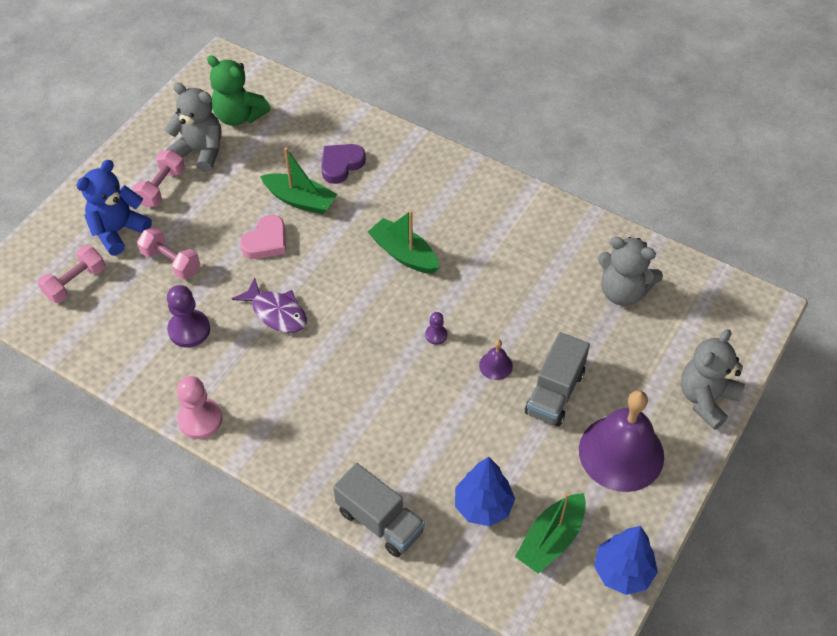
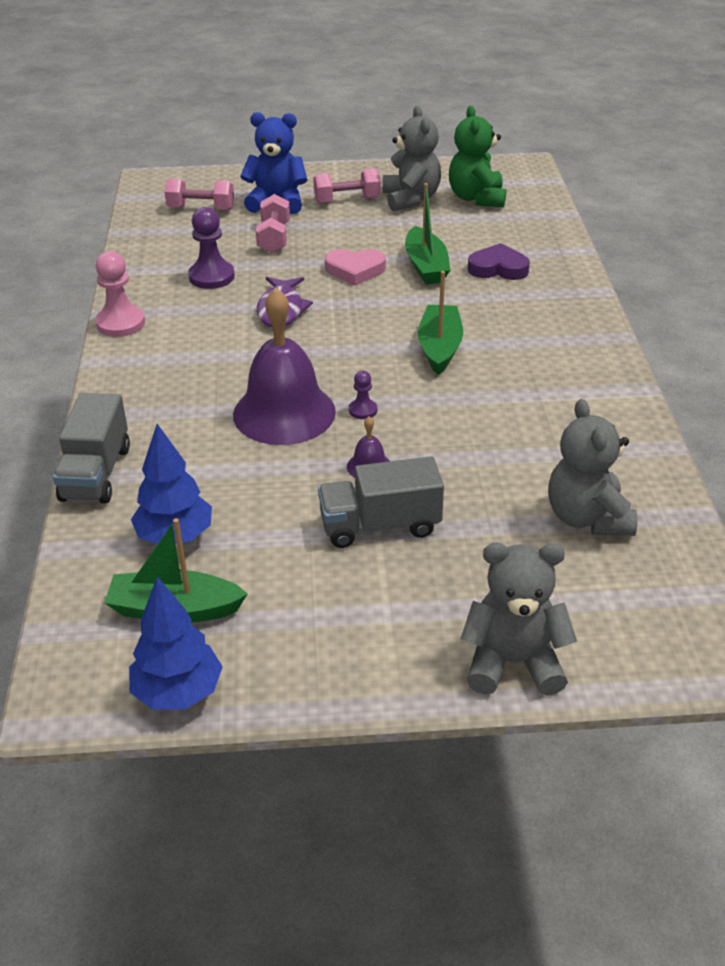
camera: 55 degrees right, 15 degrees down
purple bell [579,390,664,492] -> purple bell moved to [233,288,336,445]

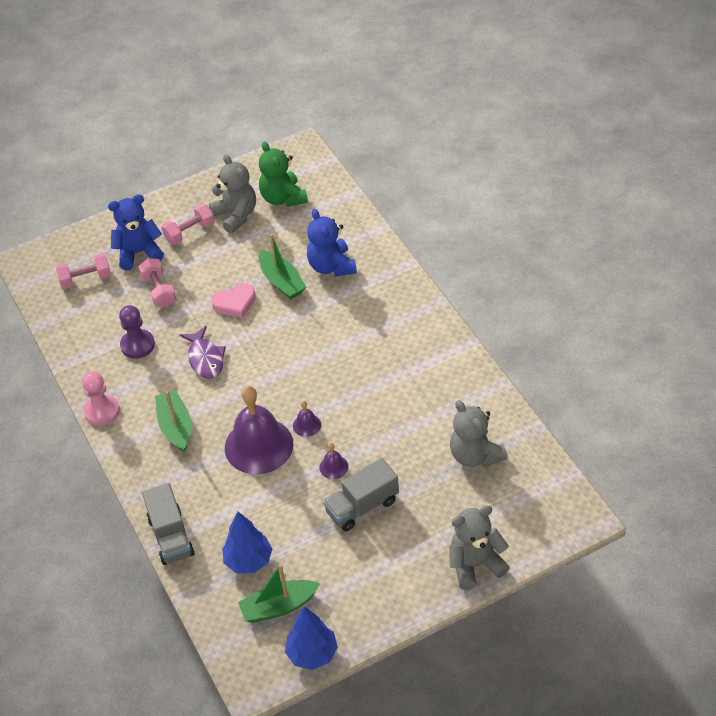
camera: 20 degrees left, 10 degrees up
purple pawn [349,371,377,419] -> purple bell [293,401,321,437]
green boat [418,271,463,375] -> green boat moved to [155,390,191,452]
purple heart [468,243,530,280] -> blue teddy bear [307,209,357,277]

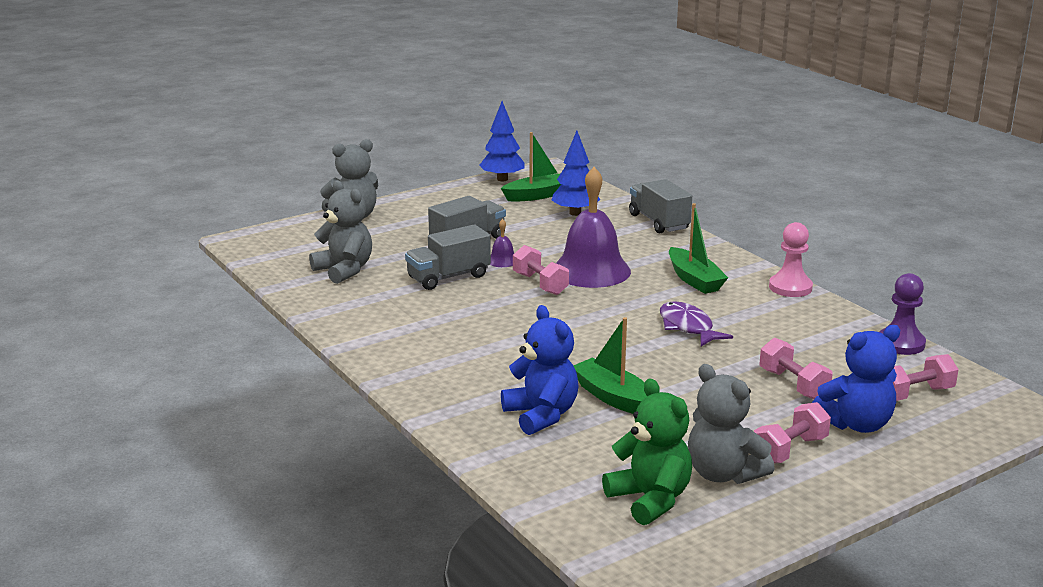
camera: 170 degrees right, 25 degrees down
purple pawn [119,305,155,359] -> purple pawn moved to [879,273,926,355]
pink heart [211,283,256,318] -> none
purple bell [293,401,321,437] -> pink dumbbell [513,245,569,295]
none -> grey truck [405,225,491,290]

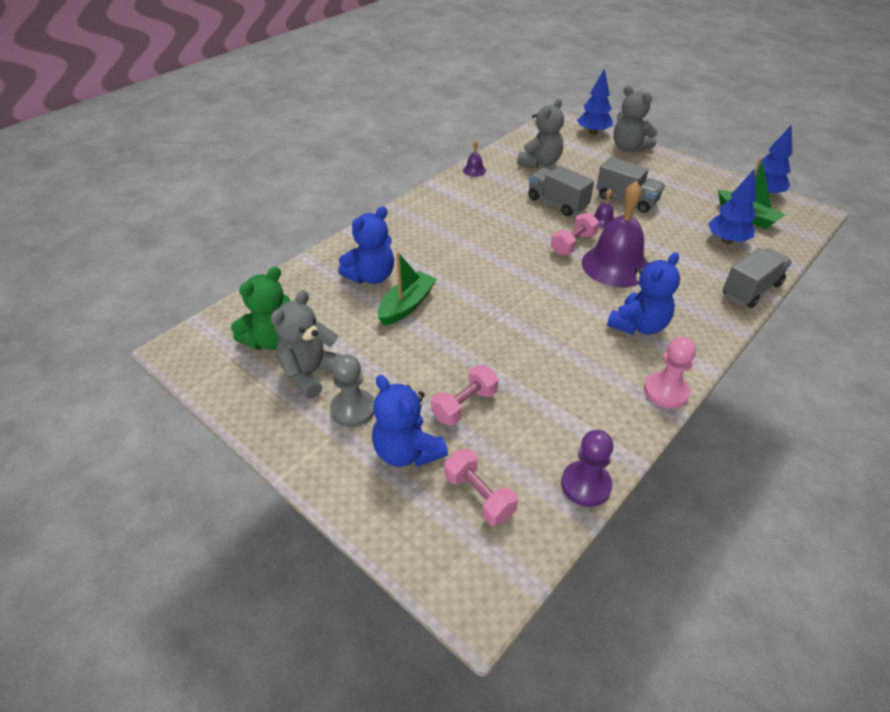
camera: 75 degrees right, 20 degrees up
purple fish [660,302,733,346] -> none
green boat [669,203,728,294] -> blue teddy bear [607,252,680,335]
pink dumbbell [754,402,831,463] -> grey pawn [330,354,374,427]
none -> purple bell [463,140,486,177]
none -> blue tree [577,68,613,135]

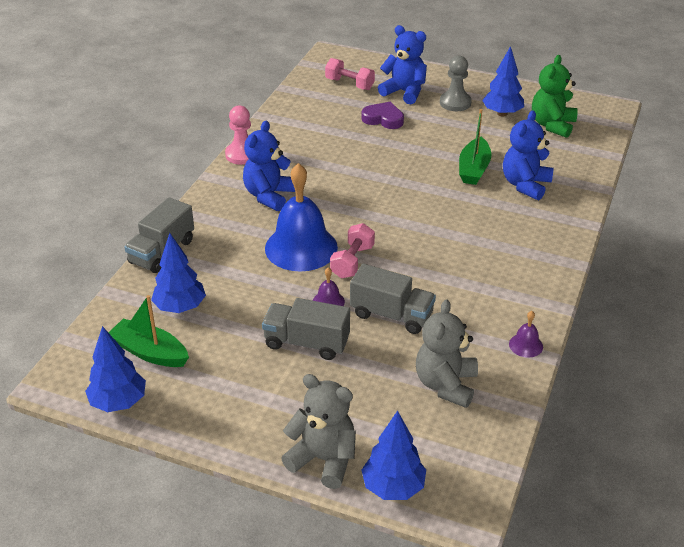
camera: 160 degrees right, 5 degrees down
grey teddy bear [271,290,341,399] -> blue tree [482,46,524,117]
pink dumbbell [431,365,499,426] -> purple heart [361,102,404,129]
purple pawn [561,430,613,507] -> none
purple bell [582,181,648,287] -> blue bell [265,163,338,271]

